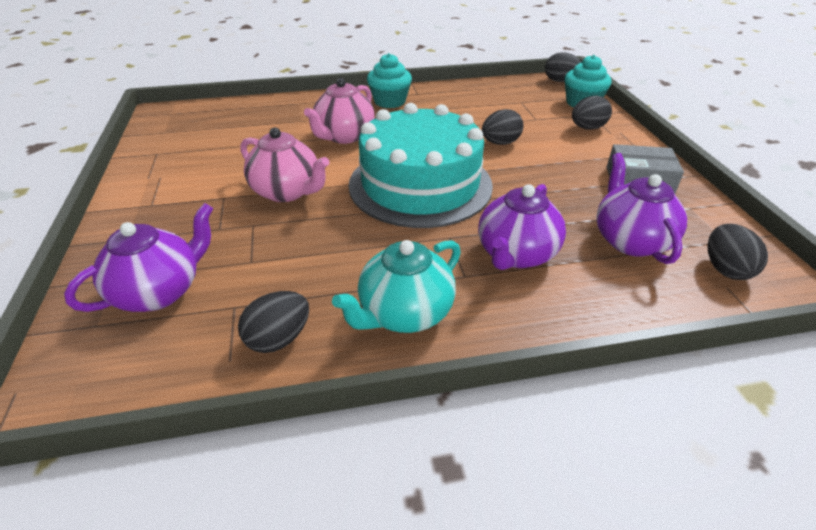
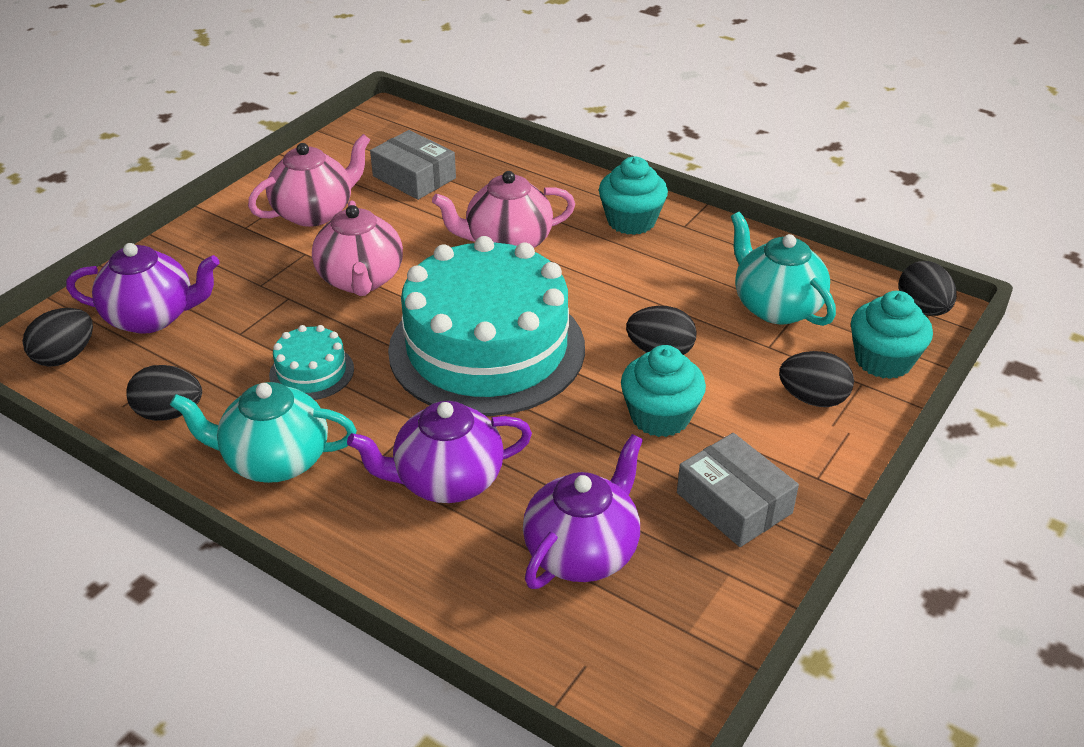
camera: 45 degrees right, 0 degrees up
black egg [707,224,768,280] -> black egg moved to [23,308,93,367]
none -> pink teapot [248,134,370,227]
none -> turquoise cake [269,325,354,400]
none -> grey box [370,130,456,200]
none -> turquoise cupcake [621,345,706,437]
none -> turquoise teapot [731,212,836,326]

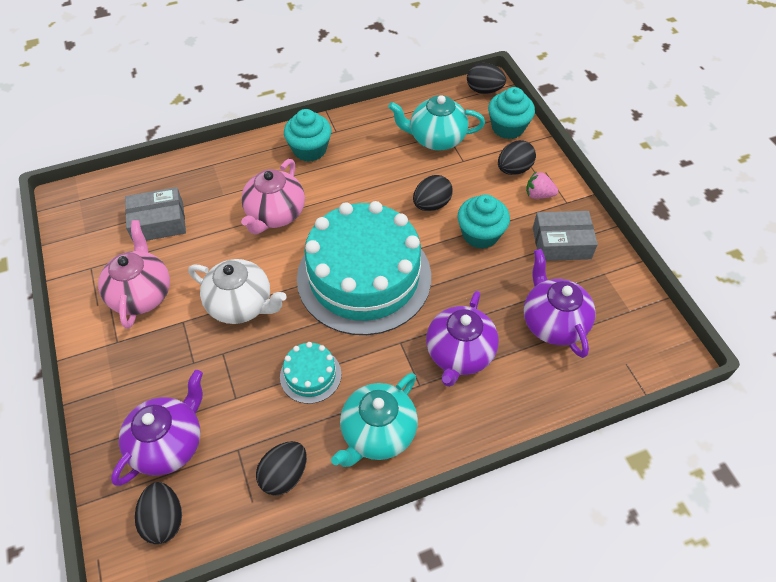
camera: 55 degrees left, 15 degrees up
pink teapot [312,200,403,296] -> white teapot [188,259,286,324]
none -> pink strawberry [526,171,558,199]

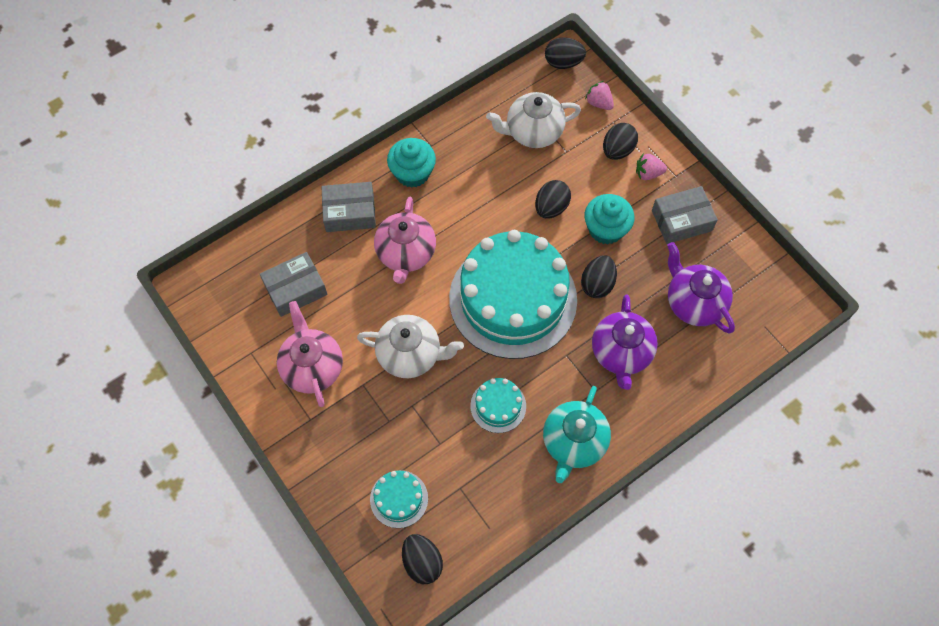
camera: 15 degrees left, 10 degrees up
purple teapot [111,370,203,486] -> turquoise cake [370,470,428,528]
black egg [256,441,307,496] -> black egg moved to [581,255,617,298]
turquoise teapot [388,95,485,151] -> white teapot [486,92,581,148]
turquoise cupcake [488,87,535,139] -> pink strawberry [585,81,614,110]
none -> grey box [322,182,376,232]

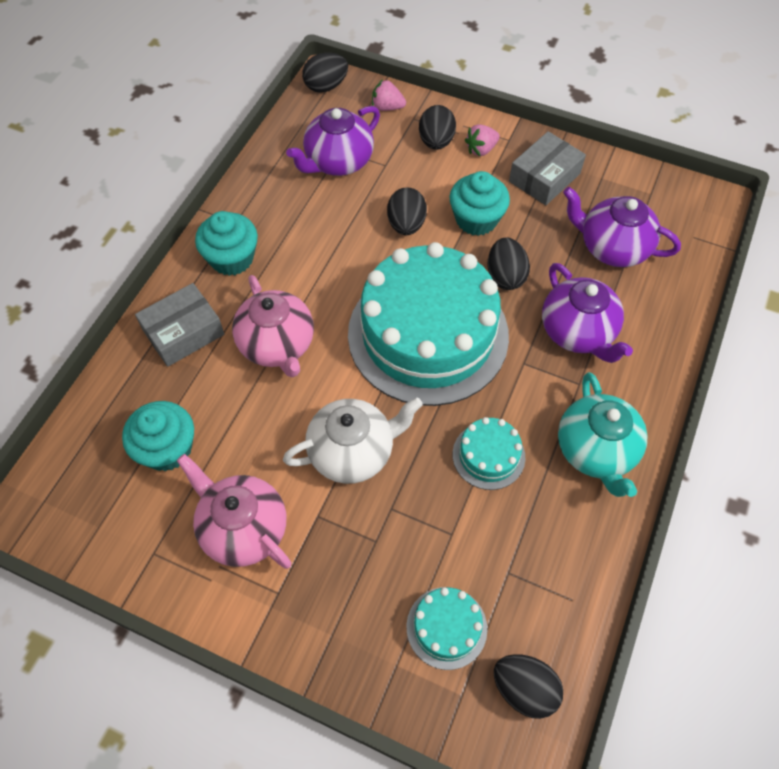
camera: 30 degrees left, 5 degrees down
grey box [260,252,327,317] -> turquoise cupcake [122,401,194,471]
white teapot [486,92,581,148] -> purple teapot [286,106,380,176]

